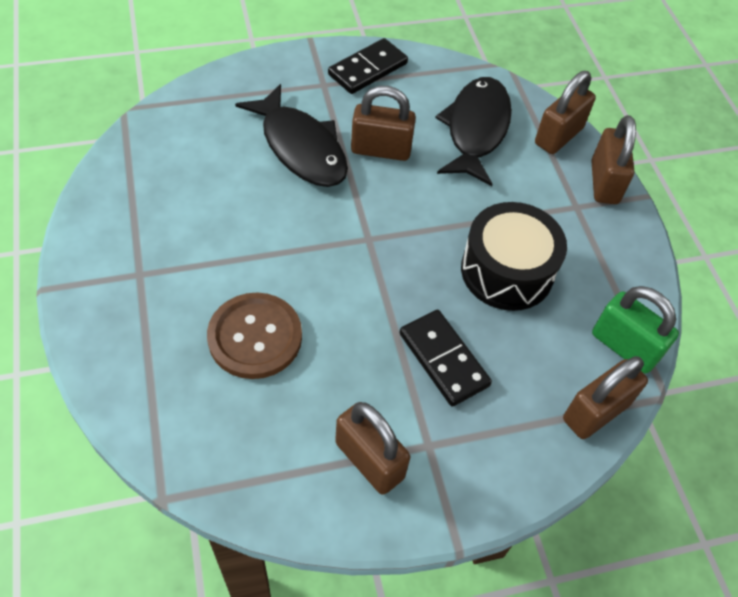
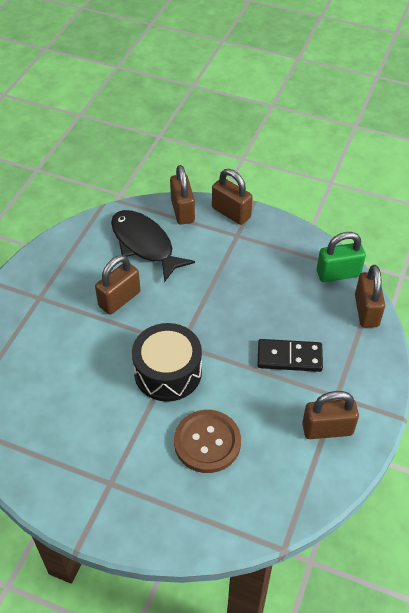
camera: 50 degrees left, 5 degrees down
black fish [235,84,348,187] -> none
black domino [328,38,408,94] -> none
black drum [461,202,567,311] -> black drum moved to [132,323,202,402]

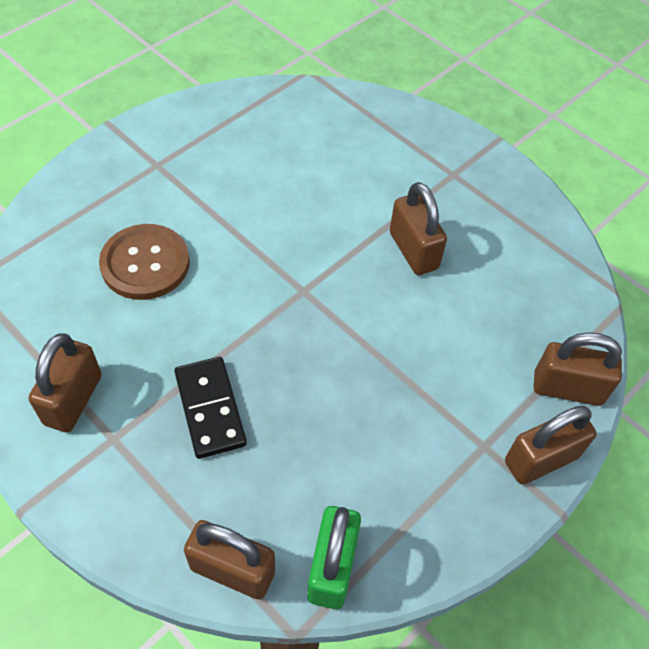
camera: 110 degrees right, 5 degrees up
black fish [111,210,195,282] -> none
black drum [132,323,202,402] -> none
black domino [257,339,323,372] -> black domino turned 45 degrees counterclockwise [174,357,247,459]

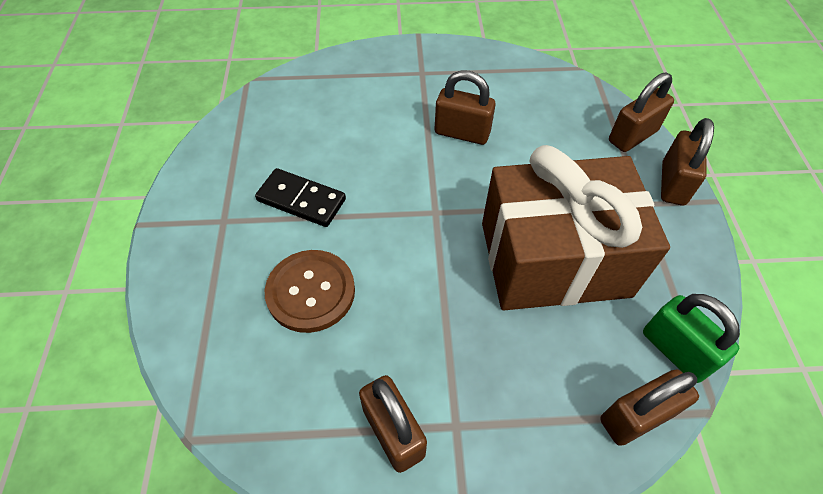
camera: 45 degrees left, 0 degrees up
black domino [174,357,247,459] -> black domino moved to [255,168,346,227]
none -> brown gift [482,145,670,310]

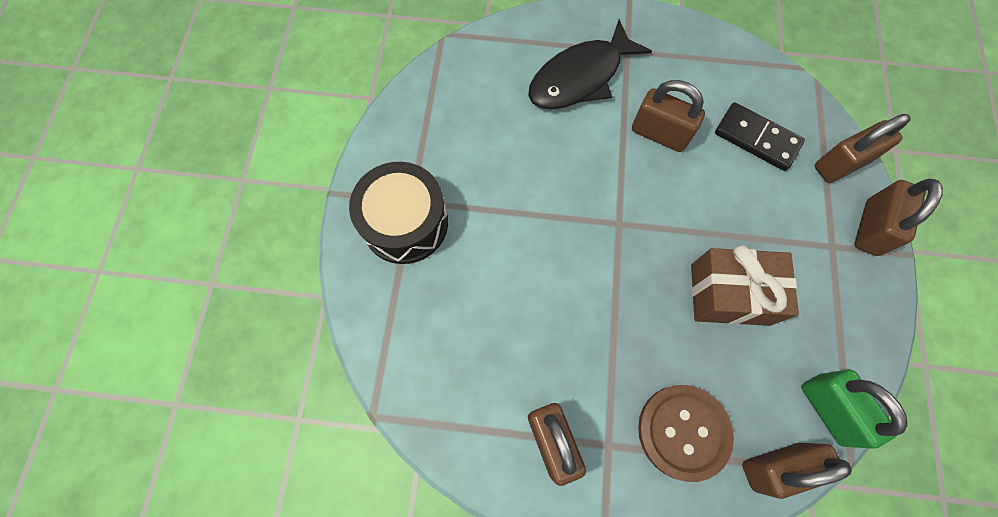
camera: 10 degrees right, 15 degrees up
black domino [255,168,346,227] -> black domino moved to [715,102,805,171]
brown button [265,250,355,333] -> brown button moved to [638,385,734,482]
brown gift [482,145,670,310] -> brown gift [691,245,799,326], size x0.58
none -> black drum [349,162,448,264]
none -> black fish [528,19,652,109]

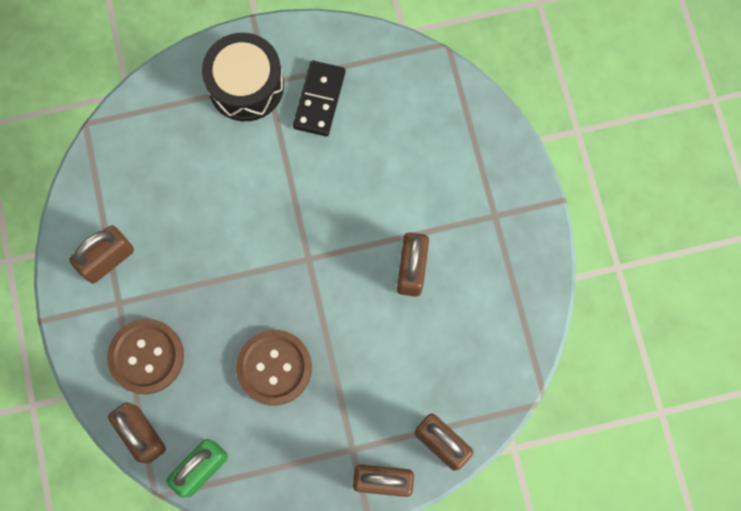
camera: 70 degrees right, 5 degrees up
black fish [528,19,652,109] -> none
brown gift [691,245,799,326] -> brown button [236,330,312,406]
black domino [715,102,805,171] -> black domino moved to [293,61,345,136]

